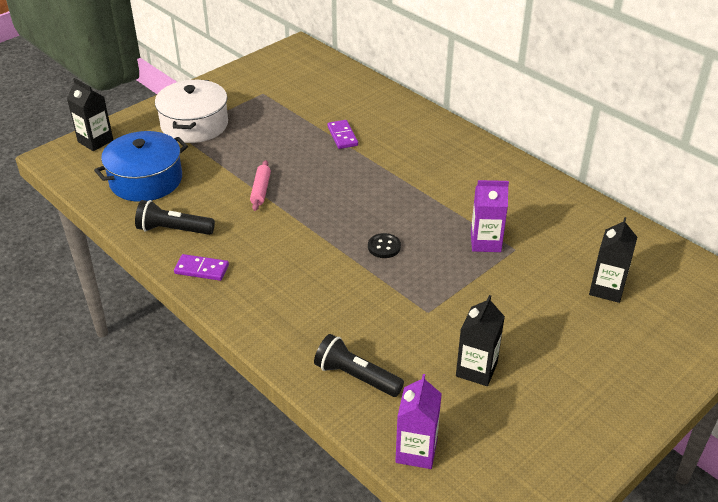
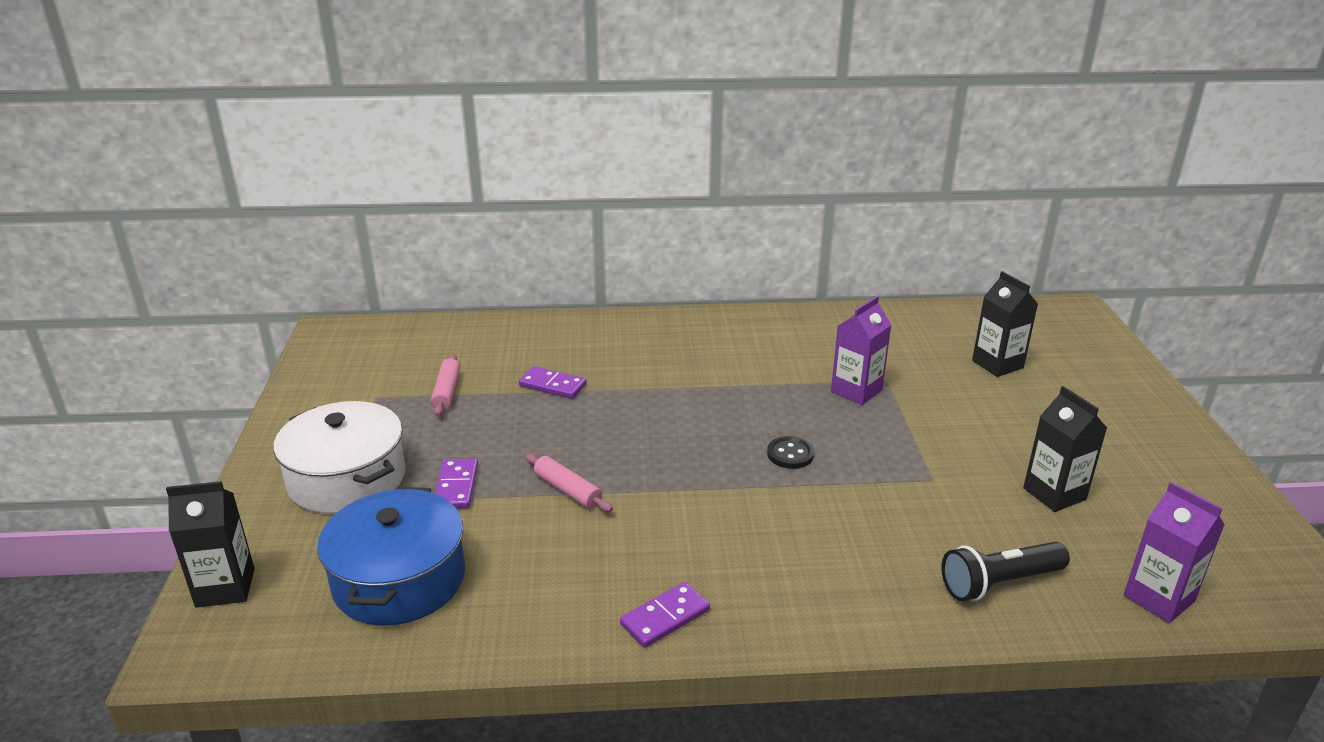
camera: 50 degrees left, 10 degrees down
black flashlight [135,200,215,235] -> none
none -> pink rolling pin [431,354,460,416]
none -> purple domino [435,459,478,509]

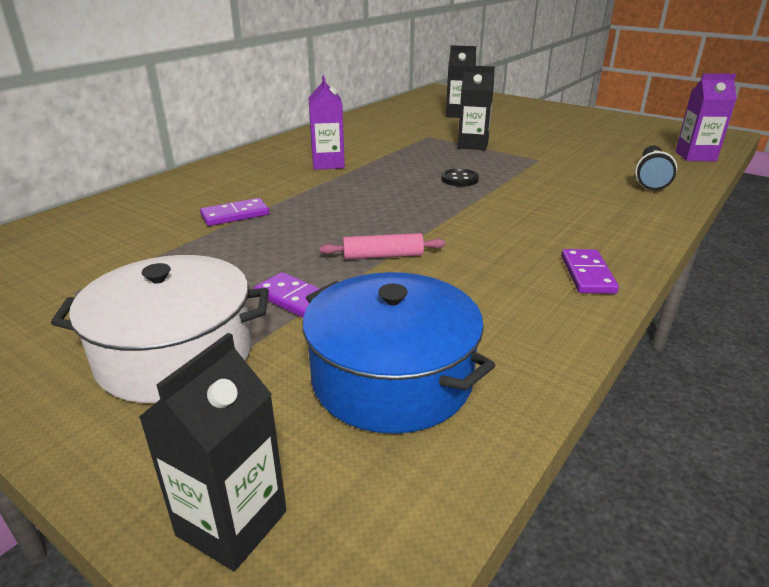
camera: 50 degrees left, 0 degrees up
pink rolling pin [431,354,460,416] -> none
purple carton [831,296,892,405] -> purple carton moved to [308,75,345,170]
black carton [1023,386,1107,512] -> black carton moved to [457,65,495,150]

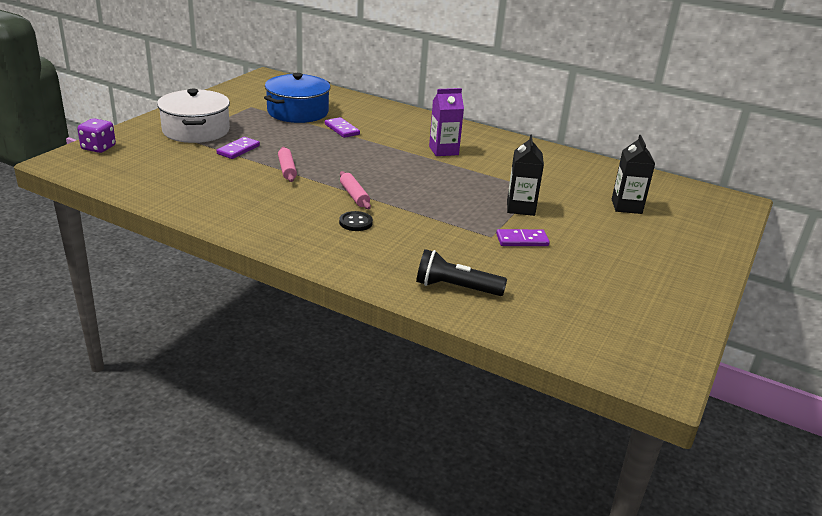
camera: 80 degrees right, 0 degrees up
black carton [139,333,286,571] -> purple dice [77,118,116,153]
blue pot [302,272,495,434] -> blue pot moved to [264,73,330,123]
black button [441,169,479,187] -> black button moved to [339,211,373,231]
purple domino [561,249,619,294] -> purple domino moved to [496,229,550,246]
purple carton [675,73,737,161] -> none
none -> pink rolling pin [340,171,371,209]

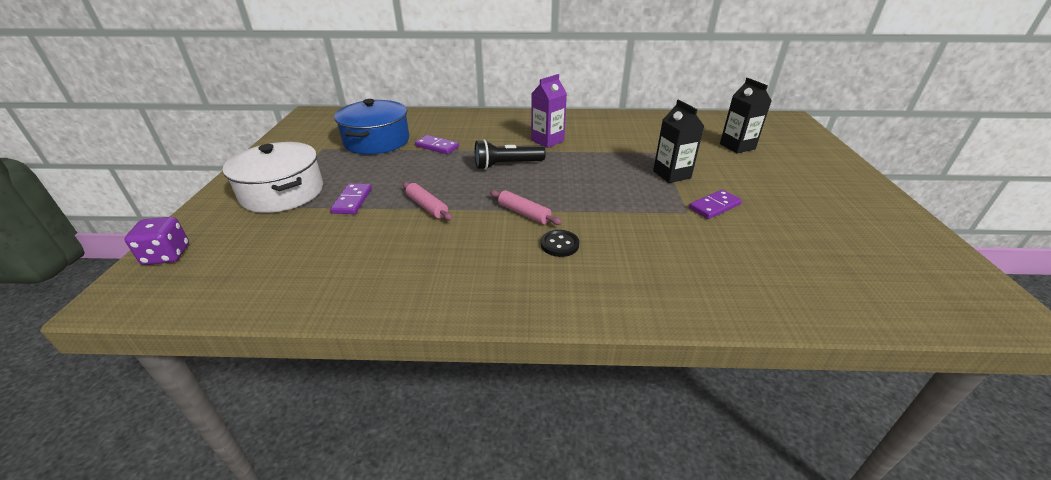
camera: 25 degrees left, 5 degrees up
black flashlight [416,249,507,296] -> black flashlight moved to [475,140,546,170]

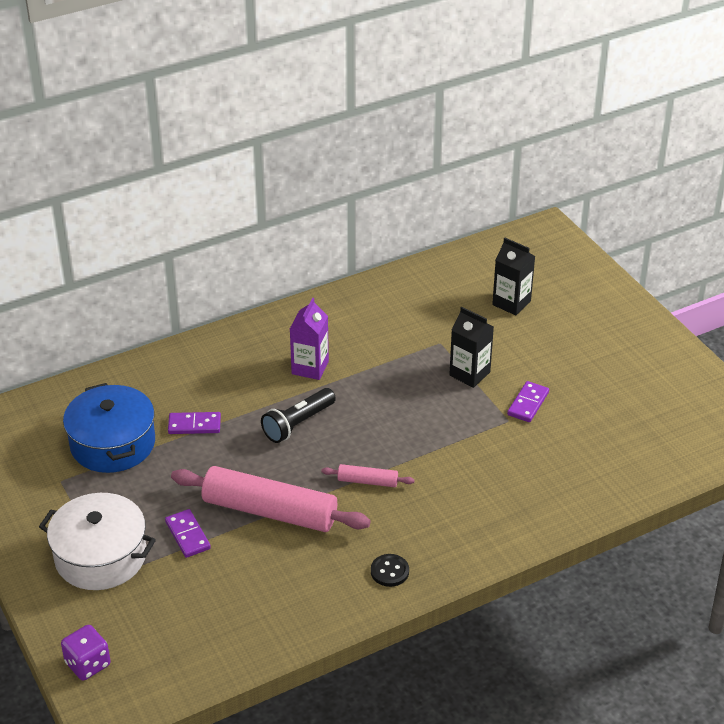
camera: 30 degrees left, 5 degrees up
pink rolling pin [403,182,453,220] -> pink rolling pin [171,466,371,532], size x2.19
black button [541,230,579,257] -> black button moved to [371,554,409,587]

